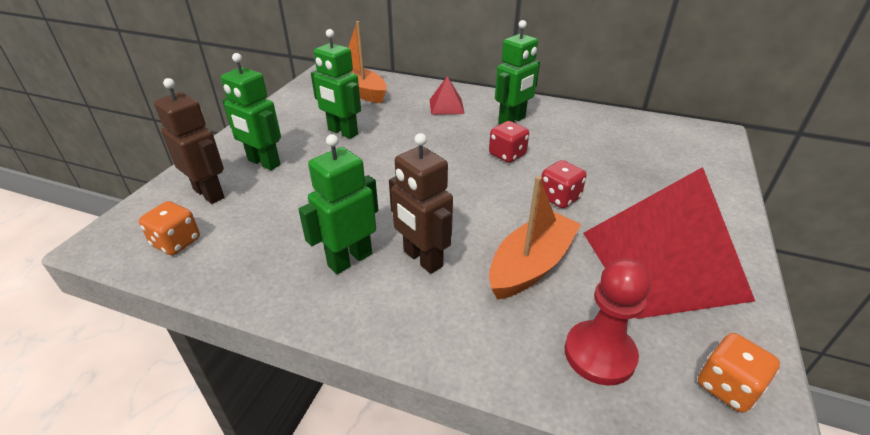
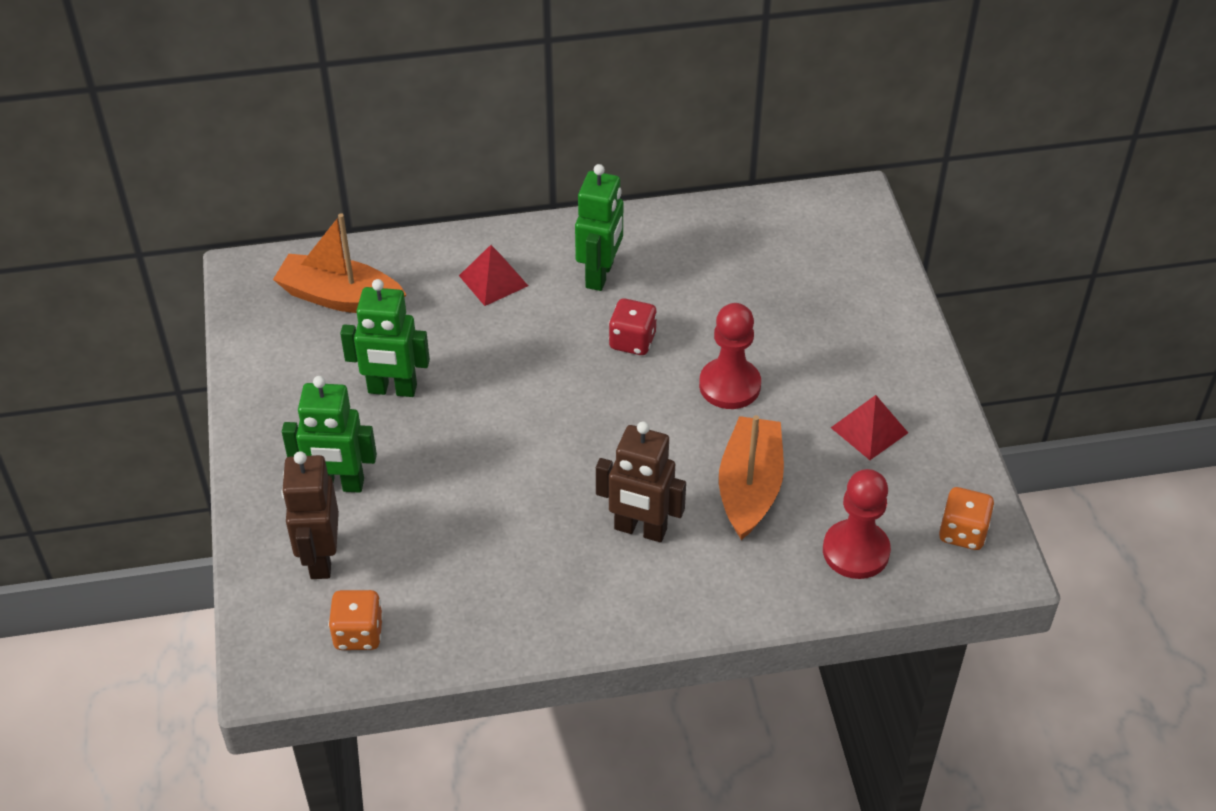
camera: 30 degrees left, 10 degrees up
brown robot [154,78,225,204] -> brown robot turned 105 degrees counterclockwise [281,451,339,579]
green robot [298,134,378,274] -> none
red dice [541,160,587,208] -> red pawn [699,303,761,409]
red pyramid [583,167,755,319] -> red pyramid [831,395,908,460], size x0.43

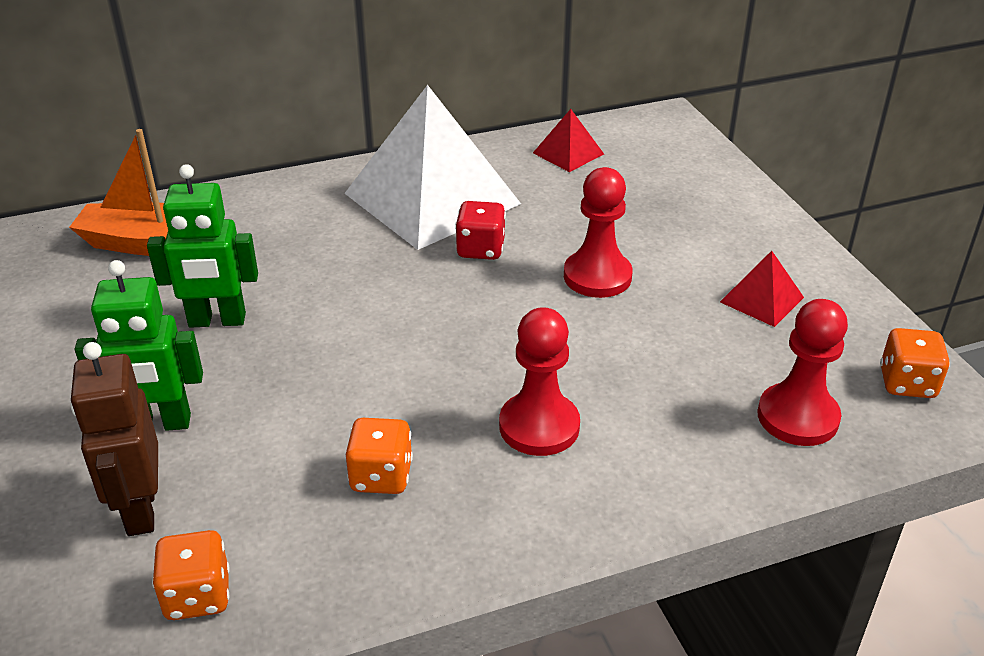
camera: 10 degrees left, 10 degrees down
red pyramid [459,245,528,306] -> red pyramid moved to [533,109,604,172]
green robot [575,164,623,291] -> white pyramid [344,85,521,250]
brown robot [596,421,686,542] -> red pawn [499,307,580,456]
orange boat [719,415,784,540] -> none
none -> orange dice [346,418,413,494]

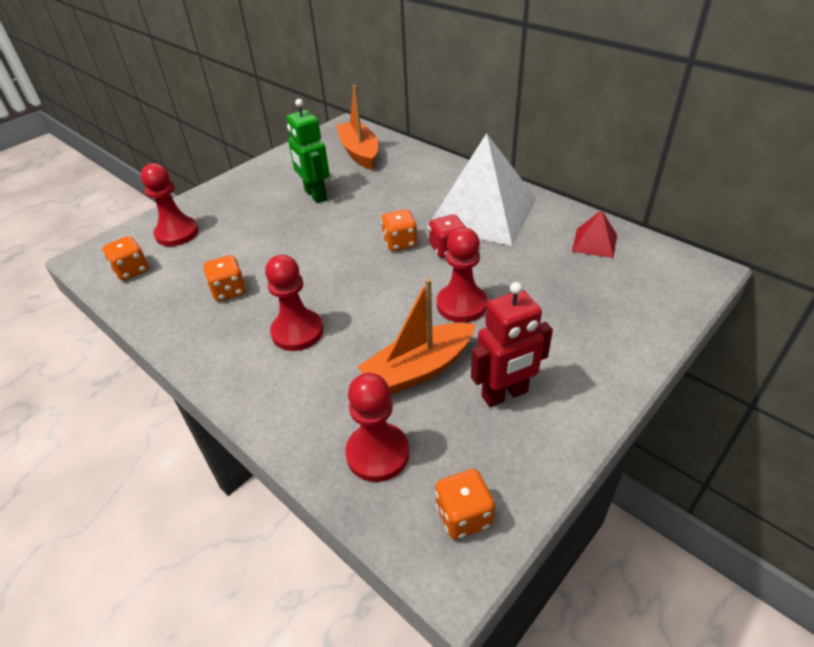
camera: 65 degrees right, 5 degrees up
brown robot [71,342,158,536] -> red pawn [140,163,199,246]
green robot [75,260,203,431] -> none
red pyramid [720,251,804,327] -> red robot [471,282,553,407]
none -> orange boat [357,278,476,395]
none -> orange dice [381,209,417,251]

